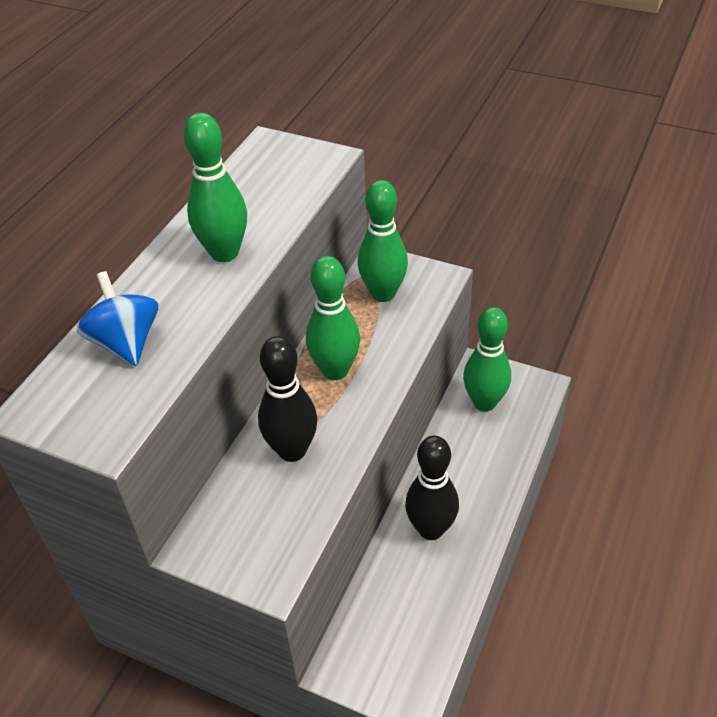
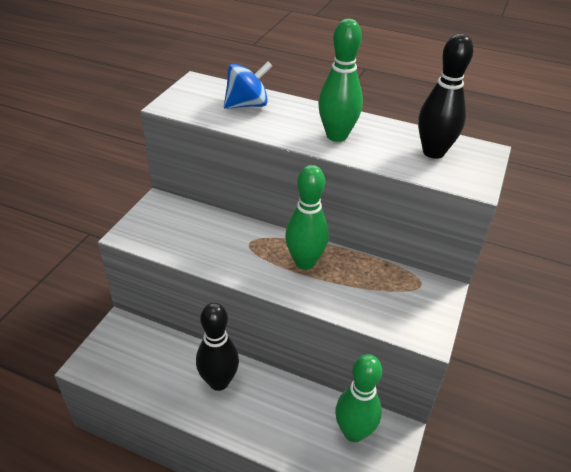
camera: 85 degrees right, 5 degrees down
black bowling pin [258,336,318,462] -> black bowling pin moved to [418,34,473,159]
green bowling pin [358,180,408,302] -> none

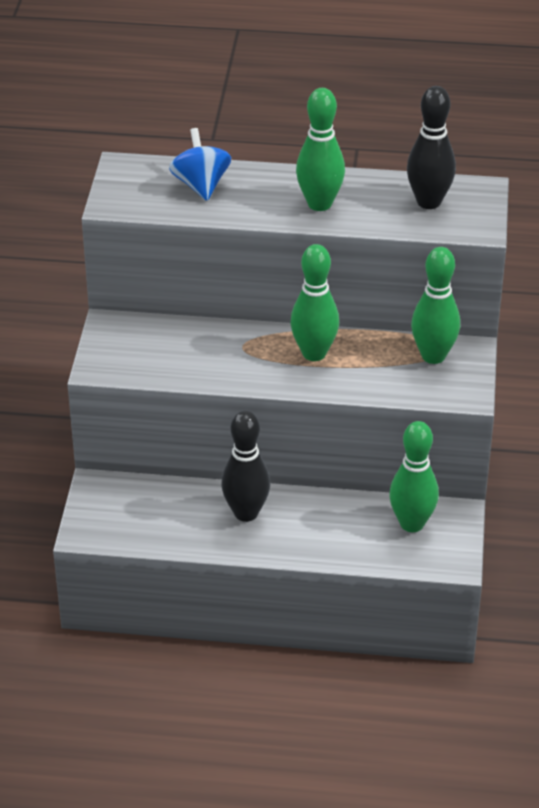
camera: 15 degrees left, 0 degrees up
blue spinning top [224,62,272,109] -> blue spinning top turned 60 degrees counterclockwise [169,128,231,201]
none -> green bowling pin [411,247,460,364]

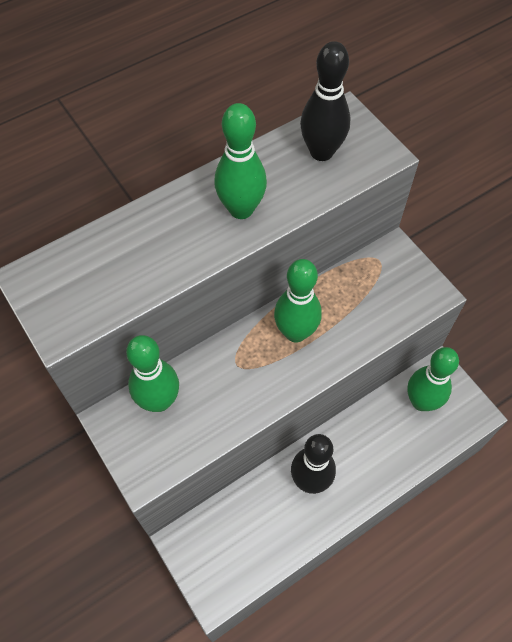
camera: 40 degrees left, 20 degrees up
blue spinning top [169,128,231,201] -> none
green bowling pin [411,247,460,364] -> green bowling pin moved to [126,335,179,412]

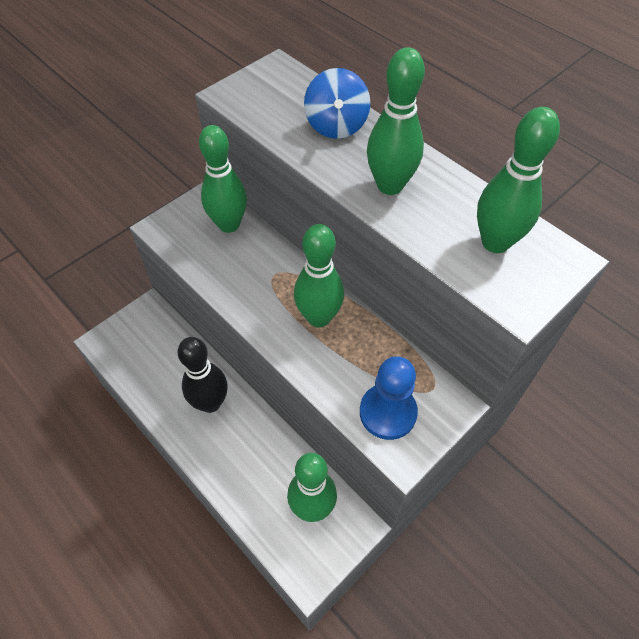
camera: 80 degrees right, 5 degrees down
black bowling pin [300,41,351,161] -> green bowling pin [477,107,560,253]
none -> blue spinning top [304,68,370,139]
none -> blue pawn [360,356,418,440]

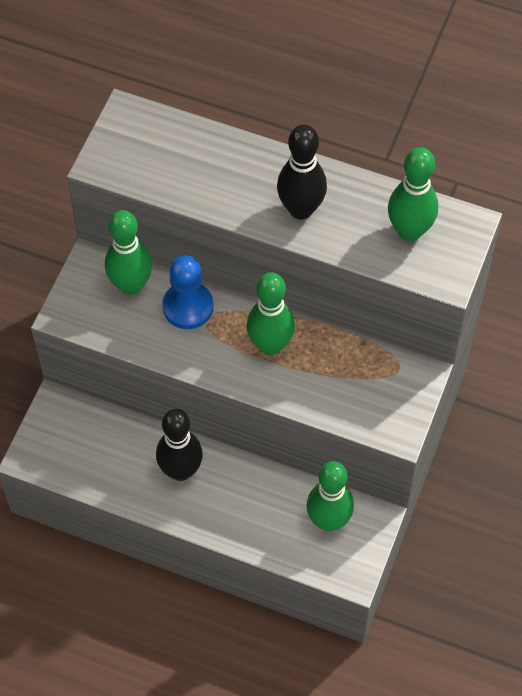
camera: 25 degrees left, 5 degrees up
blue spinning top [304,68,370,139] -> none
blue pawn [360,356,418,440] -> blue pawn moved to [162,255,213,329]
green bowling pin [367,47,425,195] -> black bowling pin [277,125,327,219]

